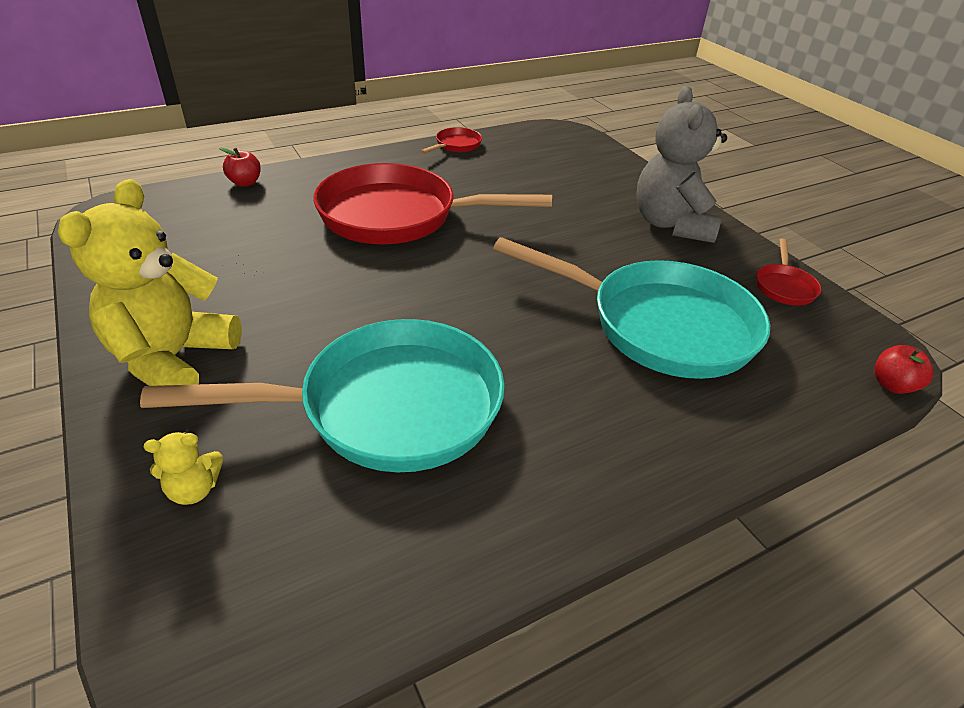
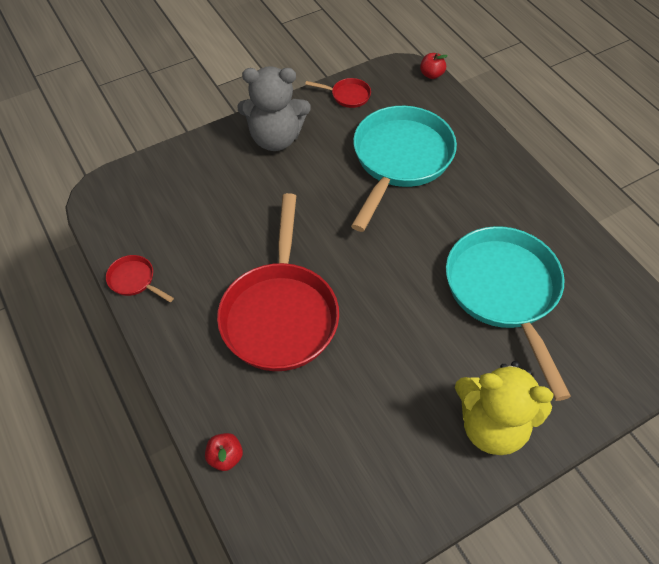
camera: 90 degrees left, 15 degrees up
yellow teddy bear [144,432,223,505] -> none

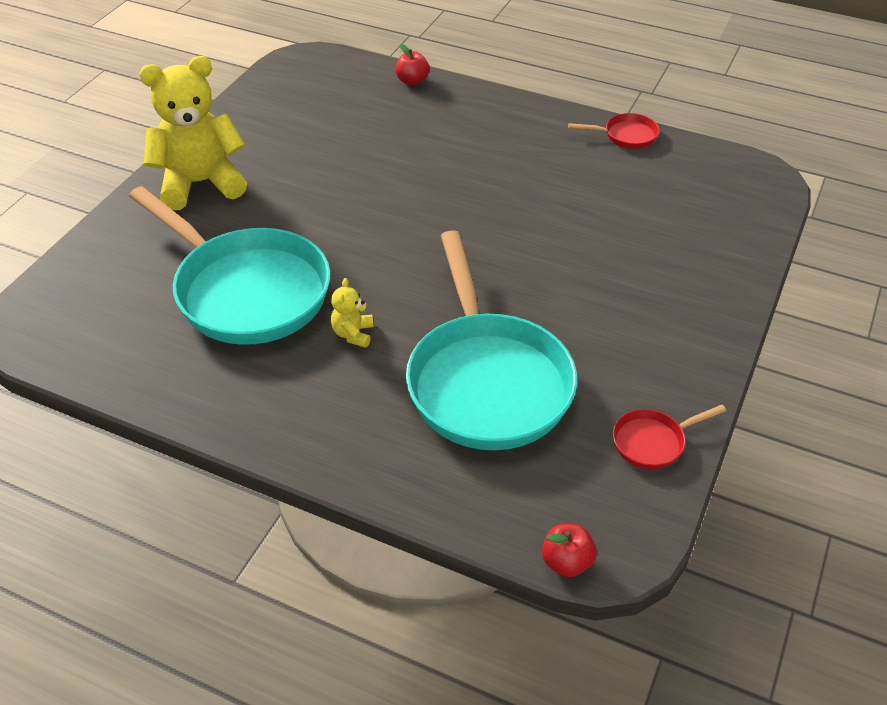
camera: 145 degrees right, 10 degrees down
red pan [217,193,339,371] -> none
grey teddy bear [238,66,311,151] -> none
none -> yellow teddy bear [331,278,374,348]

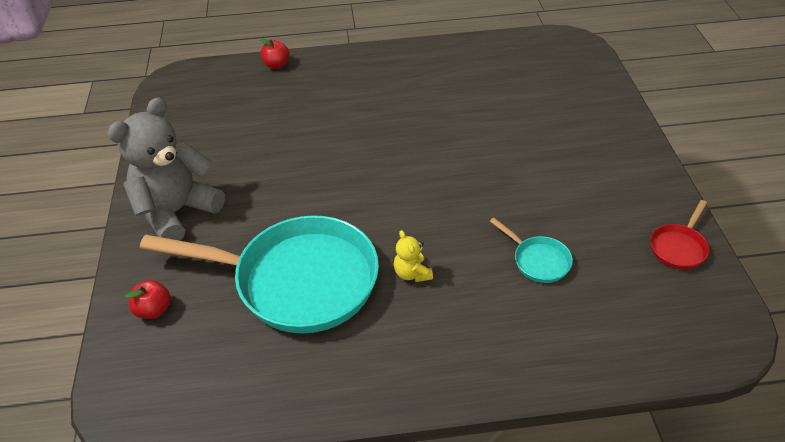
camera: 30 degrees left, 0 degrees up
yellow teddy bear [139,56,247,210] -> grey teddy bear [107,97,225,241]
turquoise pan [406,230,577,450] -> turquoise pan [490,218,573,283], size x0.41
red apple [542,524,597,577] -> red apple moved to [125,280,171,319]
red pan [568,113,659,149] -> none

